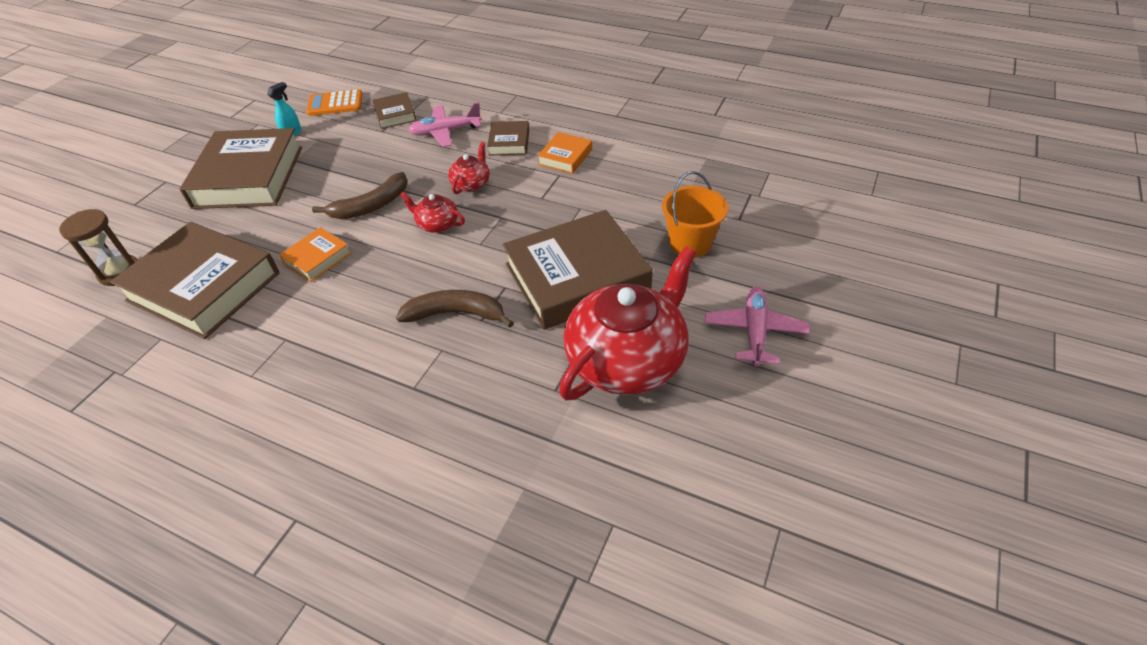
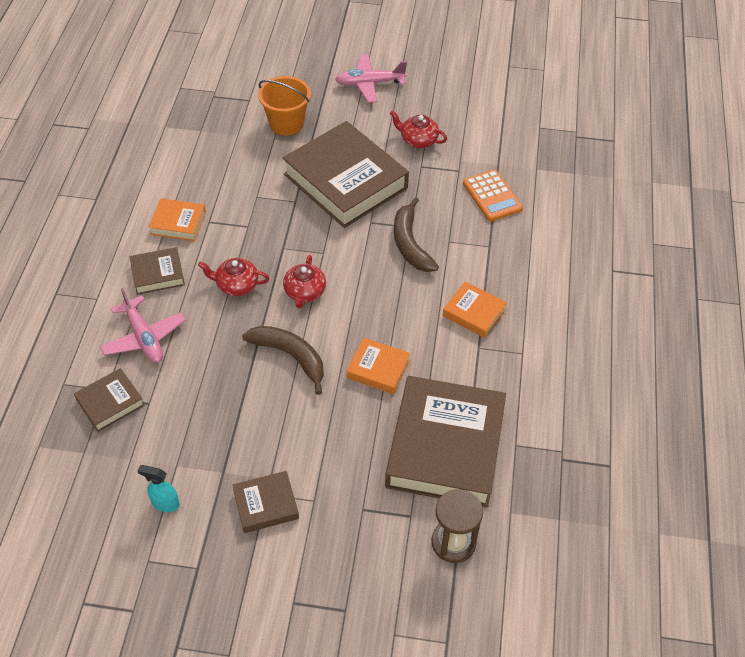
camera: 110 degrees left, 5 degrees up
brown book [180,128,302,209] -> brown book [232,471,299,533], size x0.46
orange calculator [306,89,363,116] -> orange calculator moved to [463,170,523,221]
red teapot [559,246,696,400] -> red teapot [390,110,447,148], size x0.44
none -> orange book [443,281,507,338]

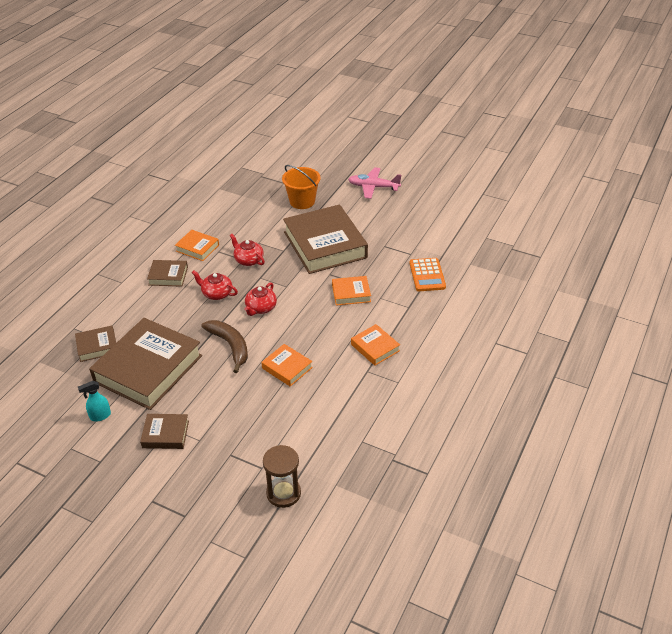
camera: 20 degrees right, 10 degrees down
pink plane [100,288,186,363] -> none
turquoise spray bottle [138,465,180,512] -> turquoise spray bottle turned 60 degrees counterclockwise [78,381,111,421]
brown book [385,376,506,507] -> brown book moved to [89,318,202,410]
red teapot [390,110,447,148] -> red teapot moved to [230,234,265,266]
brown banana [394,197,439,272] -> orange book [332,276,371,306]

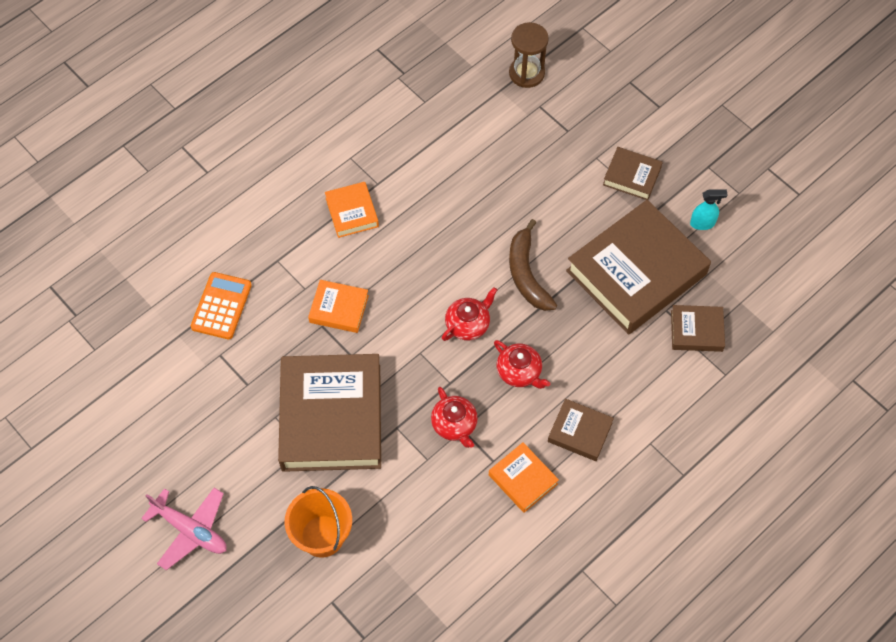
camera: 160 degrees left, 20 degrees up
orange book [261,344,313,386] -> none

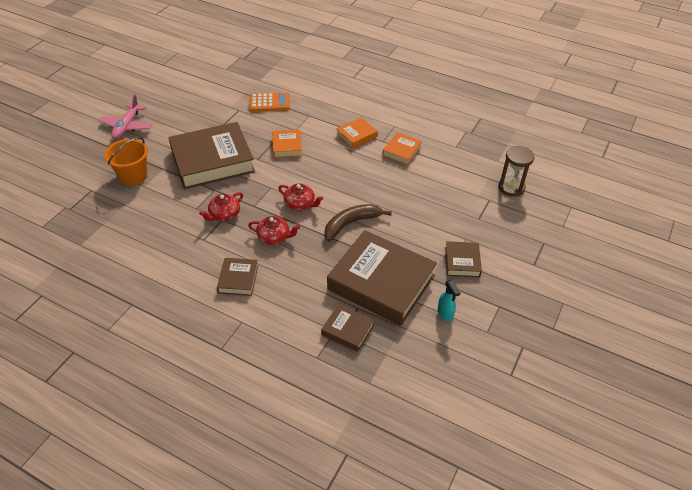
camera: 70 degrees right, 15 degrees down
orange book [489,442,559,513] -> orange book moved to [382,132,422,165]
red teapot [494,340,550,389] -> red teapot turned 105 degrees counterclockwise [248,216,300,245]
brown book [671,305,725,352] -> brown book turned 45 degrees counterclockwise [321,304,374,352]

